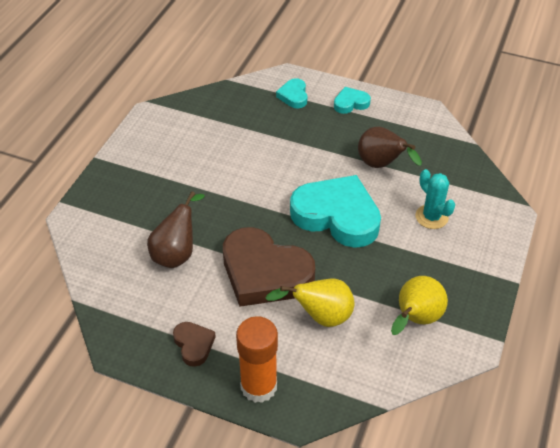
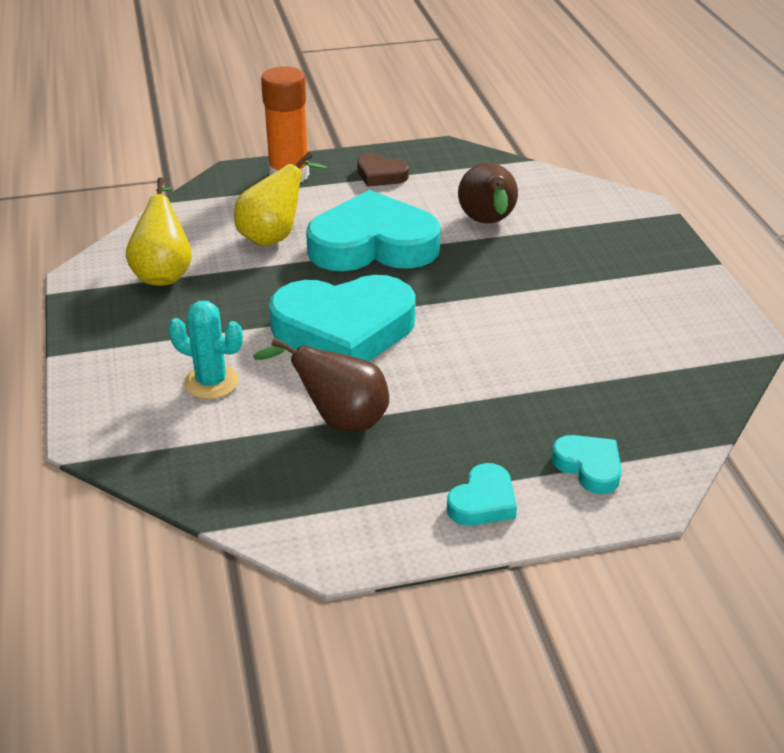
camera: 145 degrees right, 10 degrees down
brown heart [223,227,315,307] -> turquoise heart [306,190,441,271]

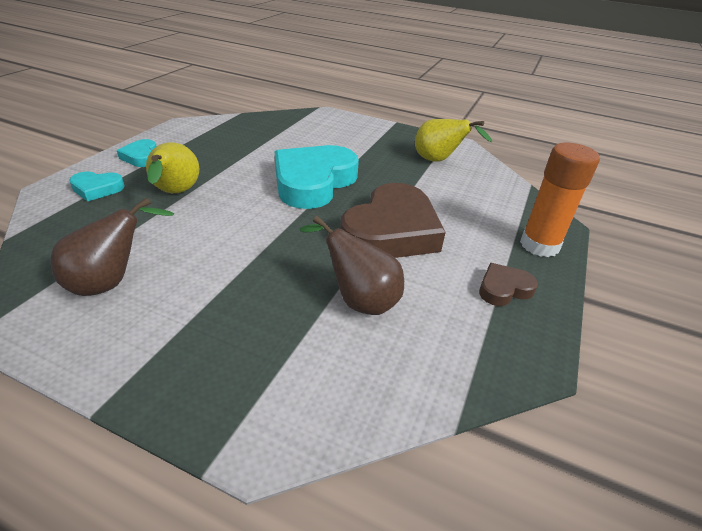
camera: 125 degrees right, 0 degrees up
turquoise cactus [168,301,243,399] -> none
yellow pear [234,152,327,246] -> yellow pear moved to [146,142,199,193]
brown pear [253,338,389,432] -> brown pear moved to [51,198,174,296]
turquoise heart [306,190,441,271] -> brown heart [340,183,446,258]

